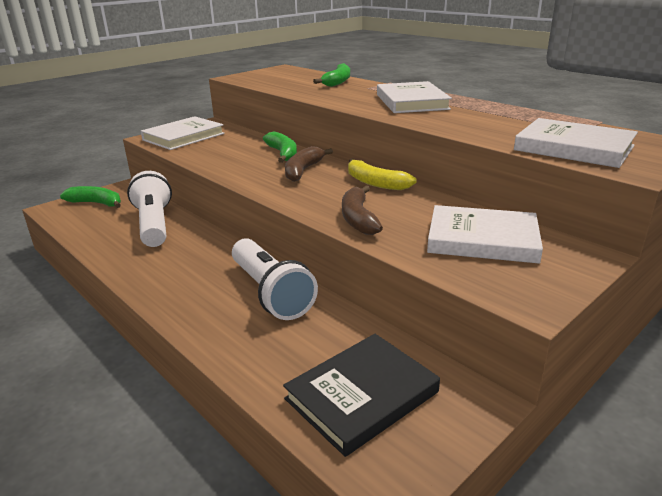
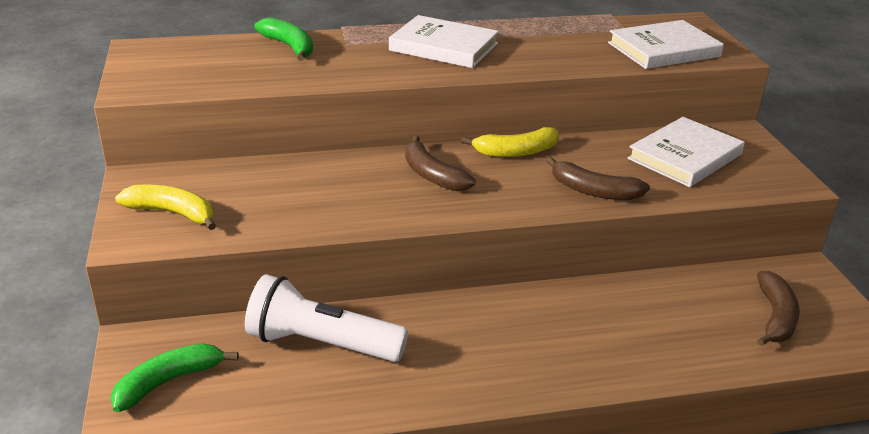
camera: 60 degrees left, 5 degrees up
white book [141,116,225,150] -> yellow banana [115,185,216,230]
white flashlight [232,238,318,320] -> none
green banana [263,131,297,163] -> none
black book [283,334,440,457] -> brown banana [757,271,800,346]

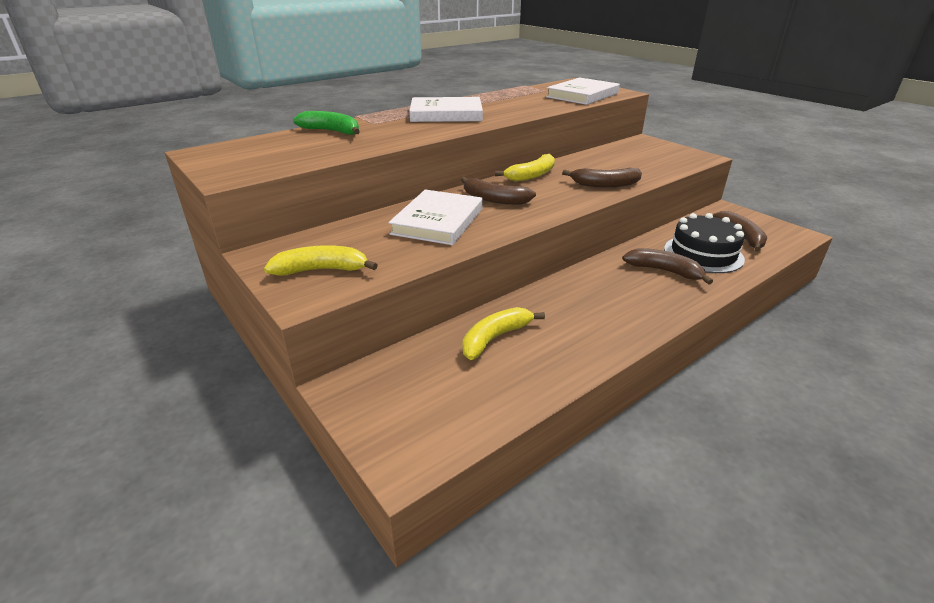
camera: 25 degrees left, 0 degrees up
green banana [111,343,239,412] -> none
white flashlight [245,274,408,362] -> yellow banana [463,307,545,360]
white book [627,117,745,187] -> white book moved to [389,190,483,245]
none -> brown banana [622,248,713,285]
none -> black cake [664,213,745,273]

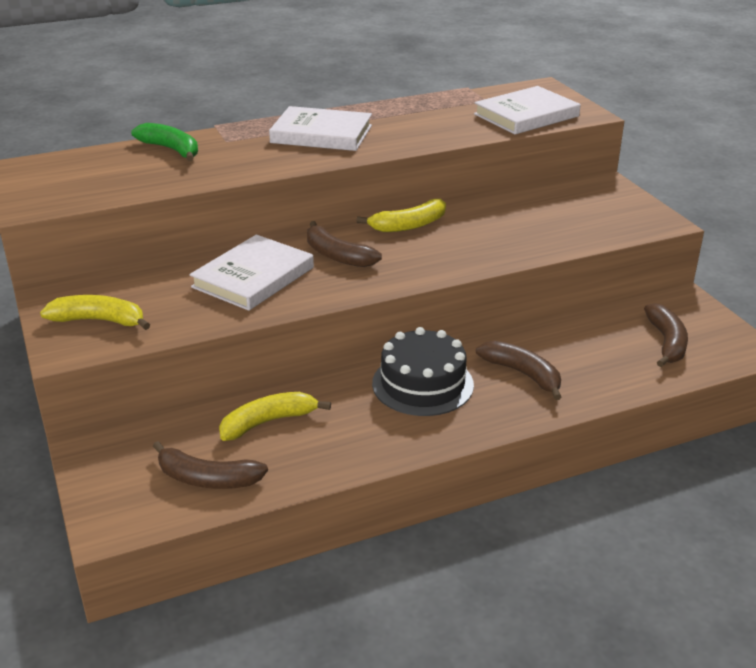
camera: 15 degrees right, 0 degrees up
brown banana [562,168,642,188] -> brown banana moved to [153,441,268,489]
black cake [664,213,745,273] -> black cake moved to [372,327,474,416]

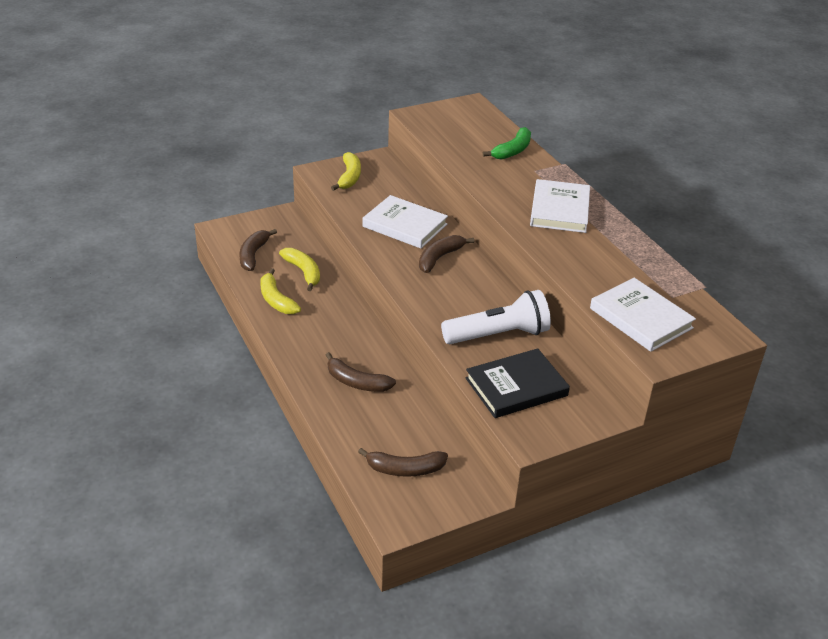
camera: 85 degrees right, 5 degrees up
yellow banana [356,199,446,232] -> yellow banana moved to [260,268,301,314]
black cake [372,327,474,416] -> none
brown banana [476,341,561,400] -> brown banana turned 75 degrees clockwise [326,352,396,392]
none -> white flashlight [441,290,551,344]
none -> black book [465,348,570,418]

